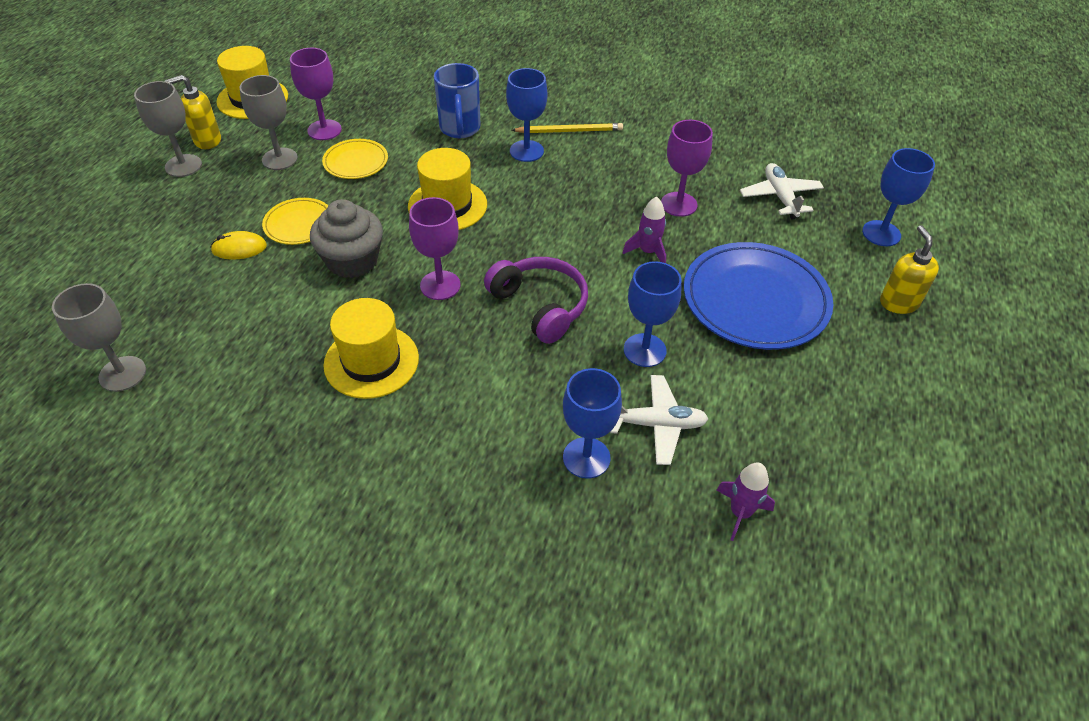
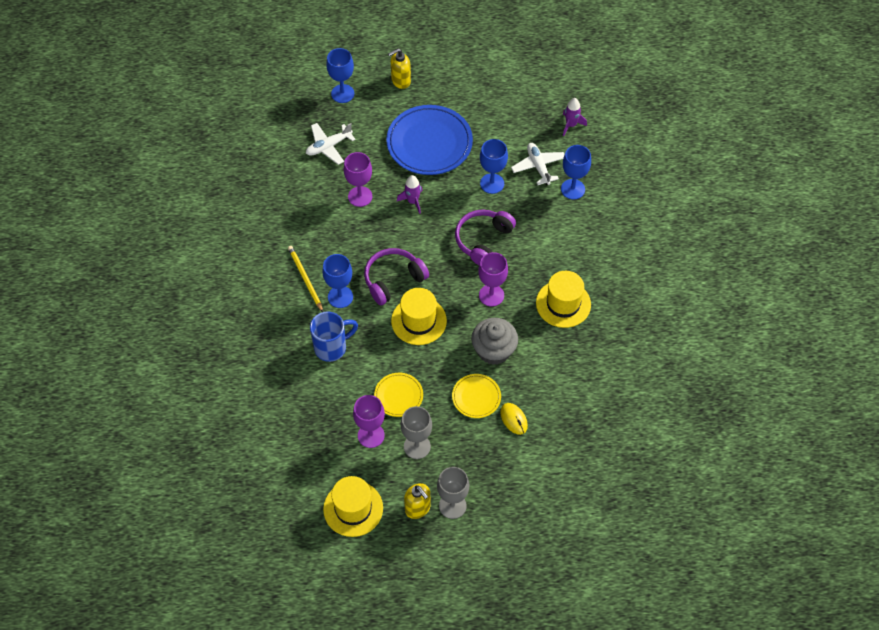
camera: 110 degrees left, 10 degrees up
grey goblet [52,283,146,392] -> none
none -> purple headphones [364,248,429,305]

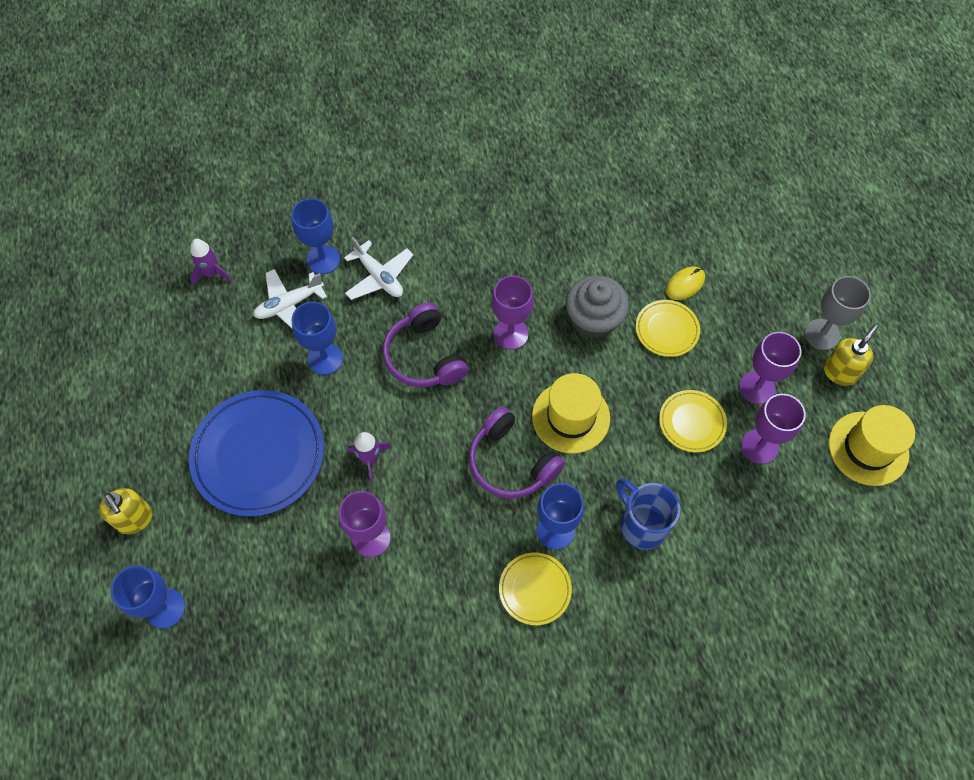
camera: 100 degrees left, 5 degrees up
yellow pencil [288,246,323,312] -> yellow plate [499,553,572,625]
white plane [306,123,356,165] -> white plane moved to [344,237,413,300]
grey goblet [401,406,432,459] -> purple goblet [739,332,801,404]
purple headphones [455,209,516,265] -> purple headphones turned 45 degrees clockwise [383,303,468,387]
yellow hat [536,271,591,328] -> none

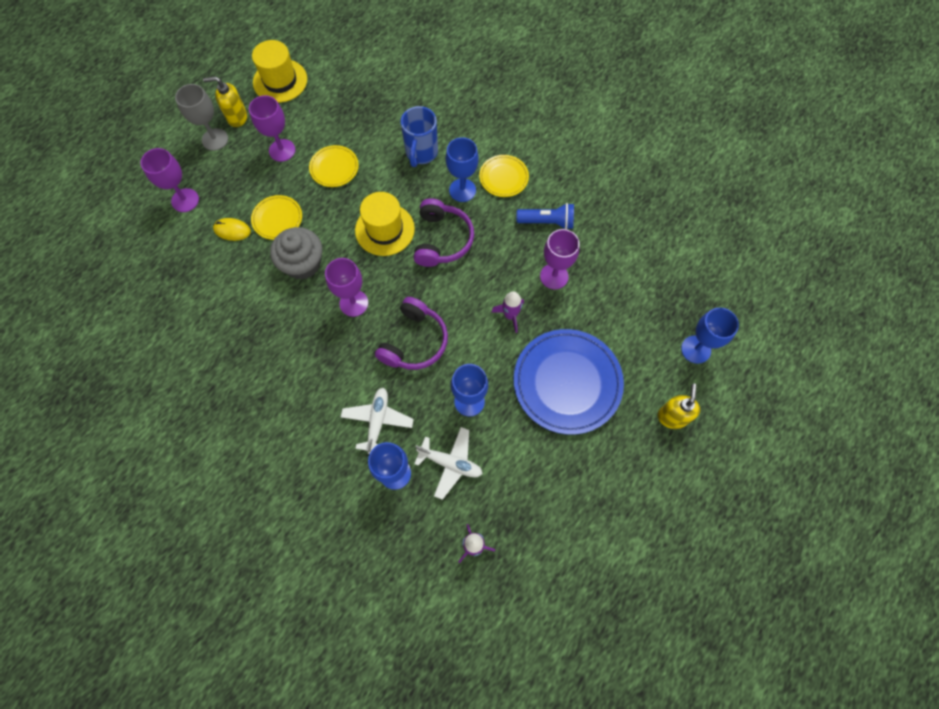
camera: 130 degrees left, 5 degrees up
purple goblet [741,394,806,464] -> purple goblet moved to [141,148,199,212]
none -> blue flashlight [517,203,574,229]

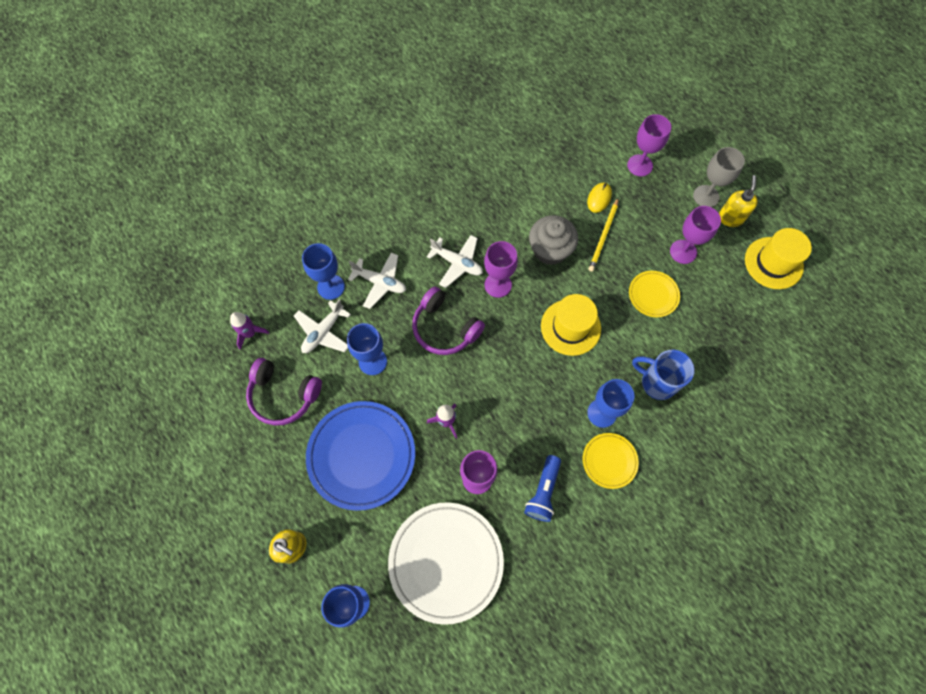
camera: 105 degrees right, 0 degrees up
yellow plate [251,195,302,240] -> yellow pencil [588,198,618,272]
purple headphones [414,198,474,267] -> purple headphones moved to [246,358,322,425]
none -> white plate [388,502,504,625]
none -> white plane [427,235,483,288]

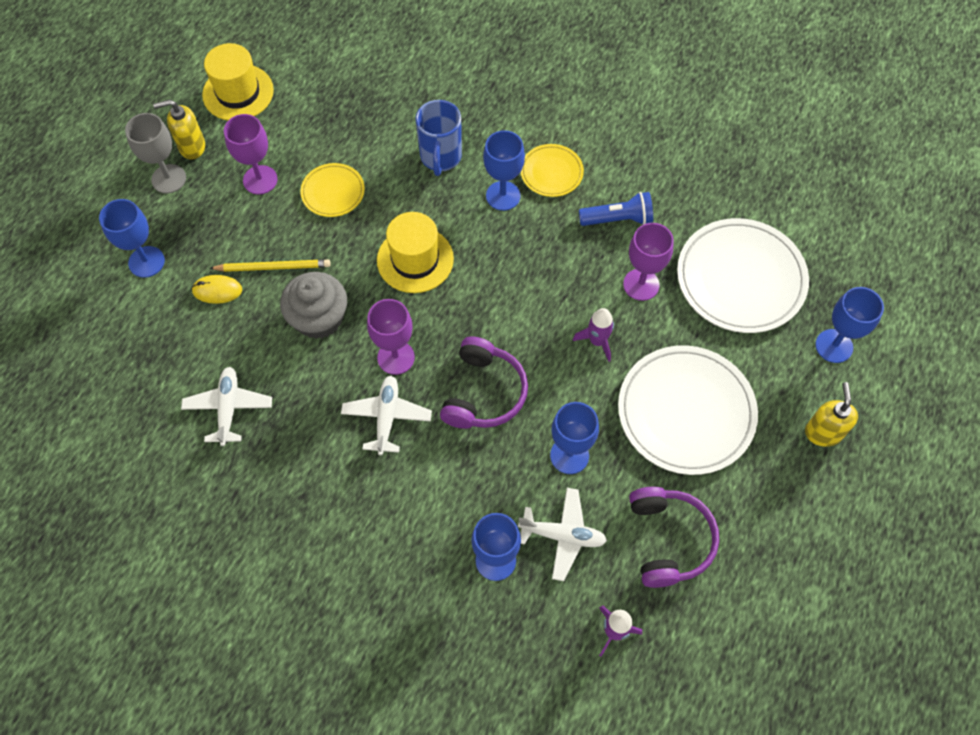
camera: 115 degrees left, 5 degrees down
blue plate [306,401,415,511] -> white plate [618,345,758,475]
white plane [348,253,406,309] -> white plane moved to [181,367,272,446]
purple goblet [627,114,671,176] -> blue goblet [99,199,165,278]

